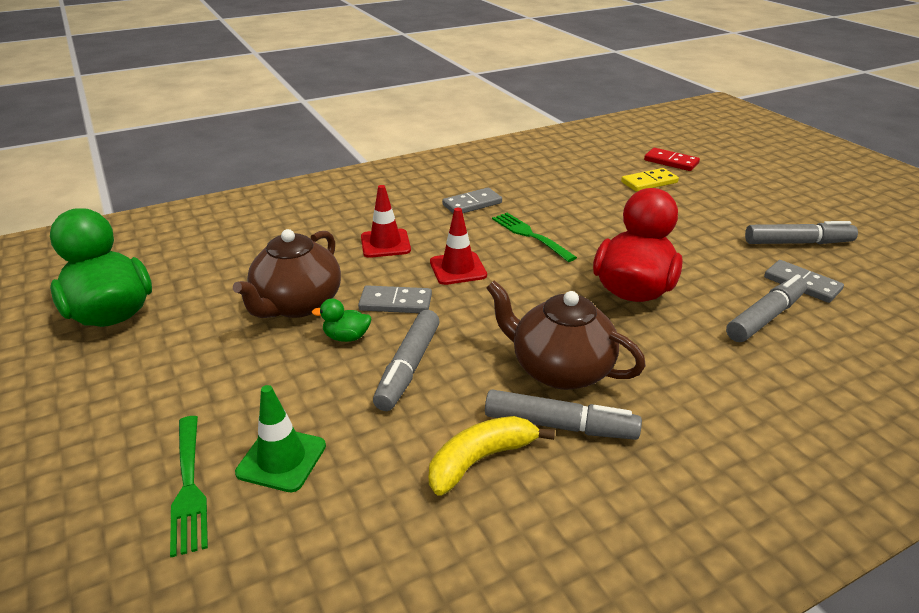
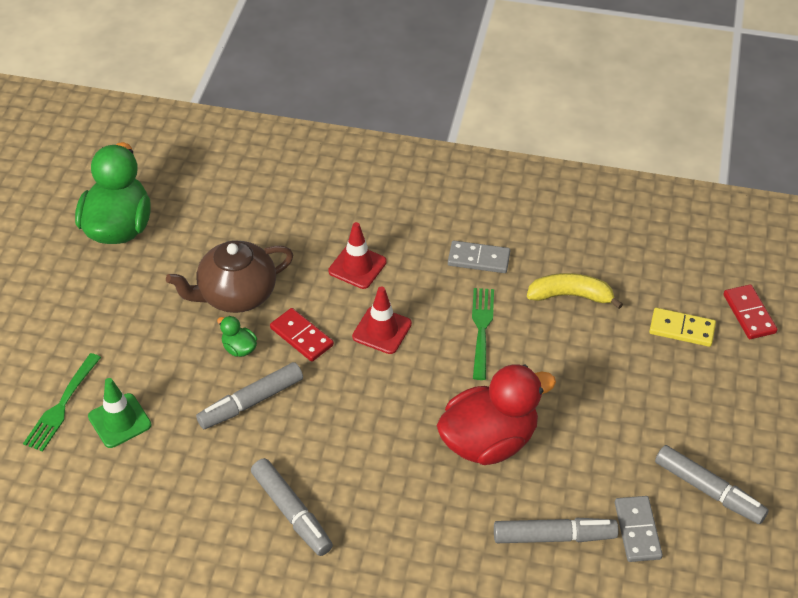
camera: 40 degrees right, 15 degrees up
grey domino [358,285,432,313] -> red domino [270,308,334,362]
yellow banana [429,416,555,496] -> yellow banana moved to [527,273,623,309]
brown teapot [486,281,646,390] -> none

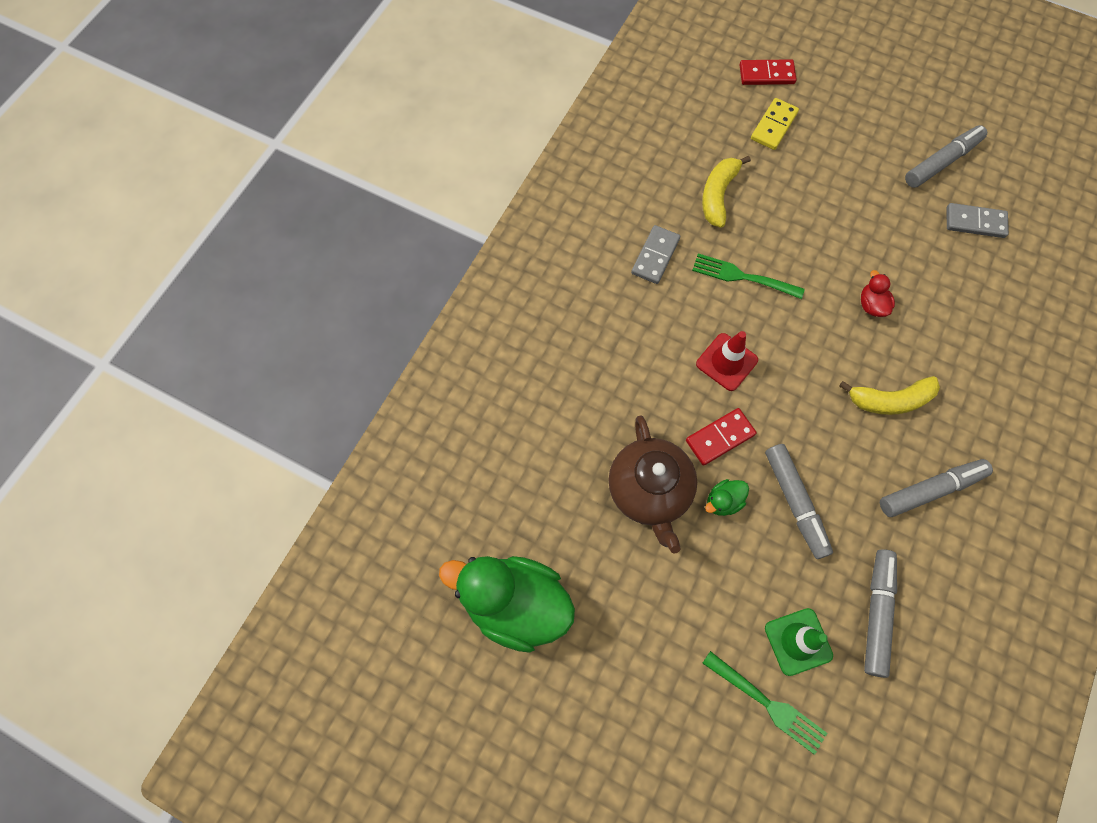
camera: 75 degrees left, 20 degrees up
red traffic cone [328,222,387,289] -> none
red duck [436,364,556,465] -> red duck [861,270,895,317], size x0.41
grey marker [494,518,619,543] -> grey marker moved to [864,549,897,678]
none -> yellow banana [839,376,940,415]

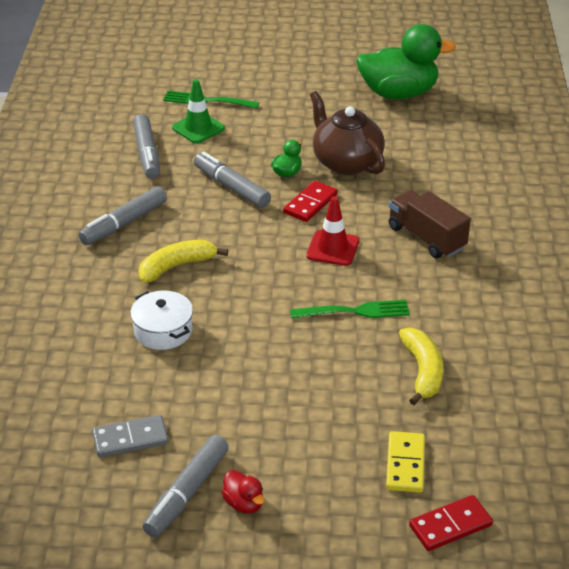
camera: 155 degrees right, 30 degrees down
grey domino [631,225,680,284] -> none
red duck [861,270,895,317] -> red duck moved to [222,470,265,513]
none -> white pot [130,291,193,350]
none -> brown truck [389,190,471,259]

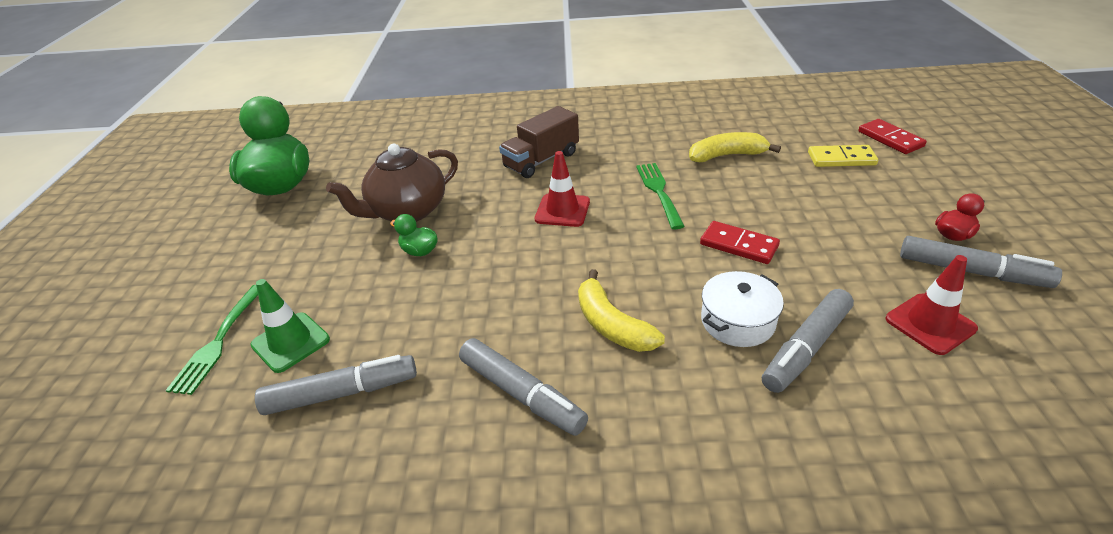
camera: 90 degrees left, 0 degrees up
grey domino [92,415,168,457] -> red traffic cone [886,255,978,355]
grey marker [194,152,271,208] -> grey marker moved to [762,289,854,393]
red domino [283,181,338,222] -> red domino moved to [700,221,780,264]

